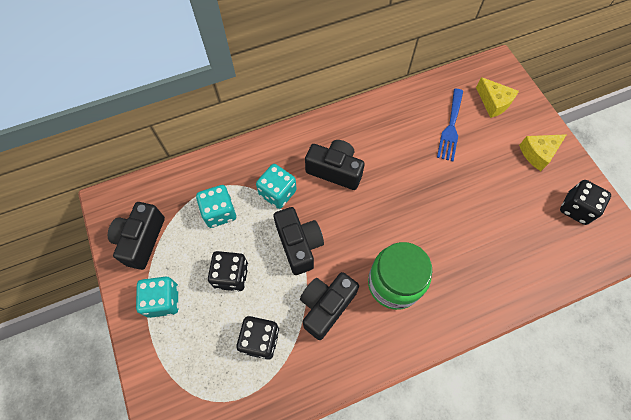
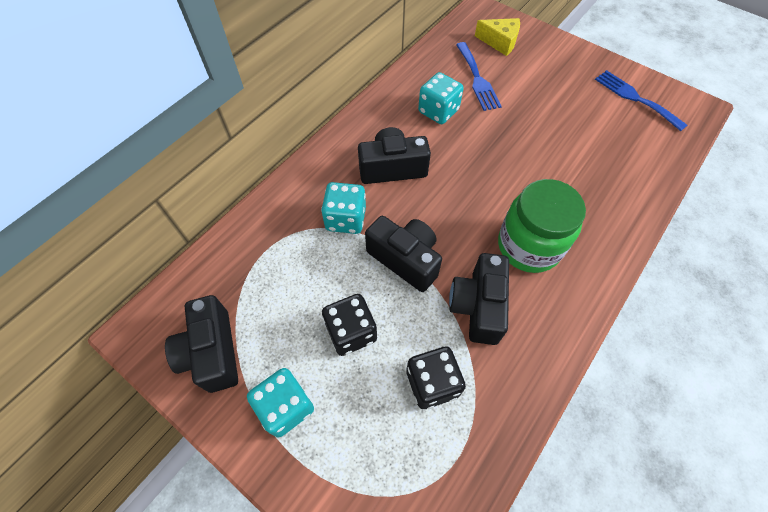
camera: 30 degrees left, 5 degrees down
turquoise dice [196,185,236,228] -> turquoise dice moved to [418,72,463,124]
yellow cheese [519,134,567,171] -> none
black dice [560,180,611,225] -> blue fork [595,70,687,131]

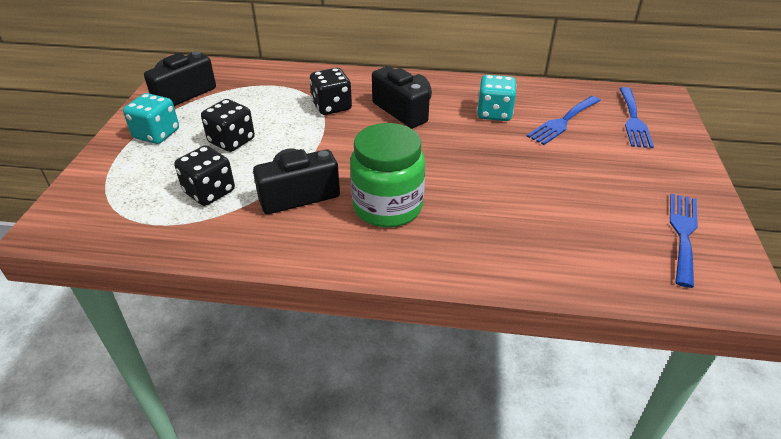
camera: 60 degrees right, 20 degrees down
turquoise dice [321,182,366,234] -> black dice [310,68,352,115]
black camera [365,216,442,292] -> none
yellow cheese [475,18,520,56] -> blue fork [619,87,654,148]

